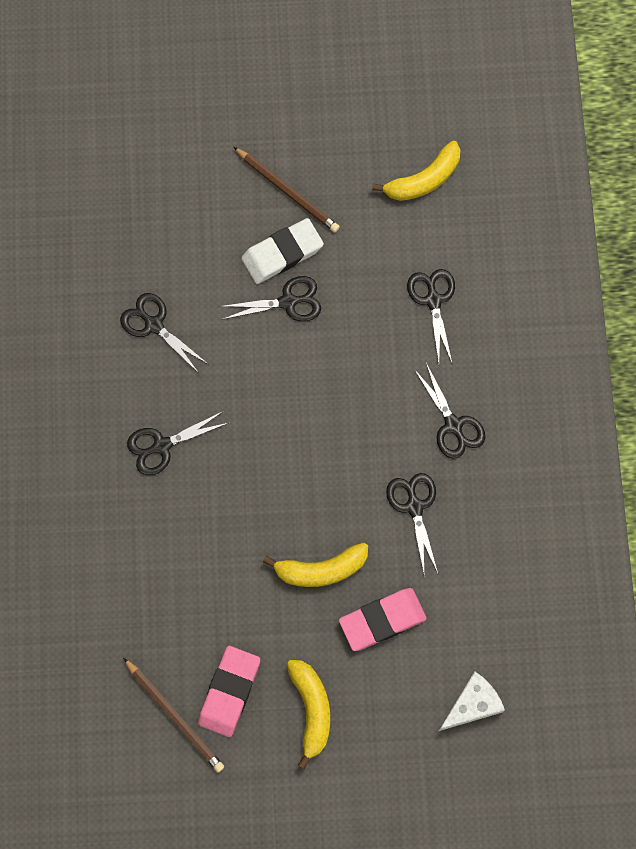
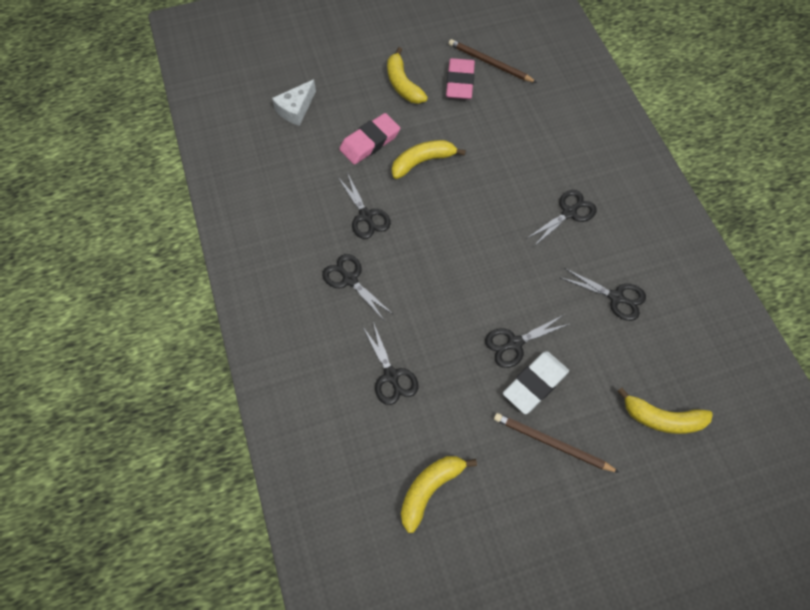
camera: 165 degrees right, 10 degrees down
none -> yellow banana [617,388,713,434]

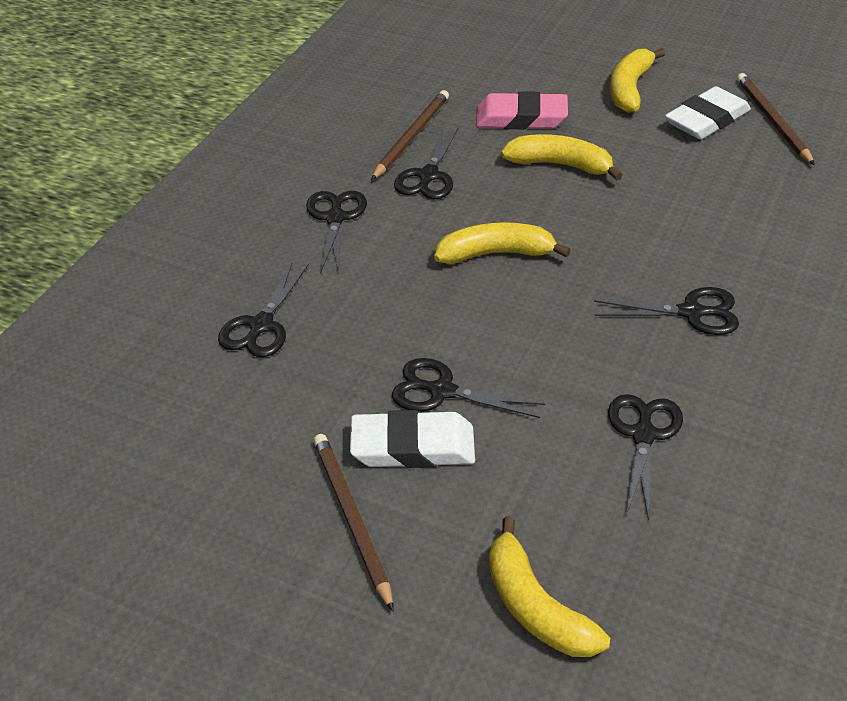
camera: 45 degrees right, 20 degrees down
white cheese [272,79,316,126] -> none
yellow banana [401,456,477,533] -> yellow banana moved to [434,222,571,264]
pink eraser [446,58,475,99] -> white eraser [665,86,751,139]
black scissors [559,268,646,321] -> black scissors turned 150 degrees counterclockwise [608,394,683,521]
none -> brown pencil [371,90,449,180]

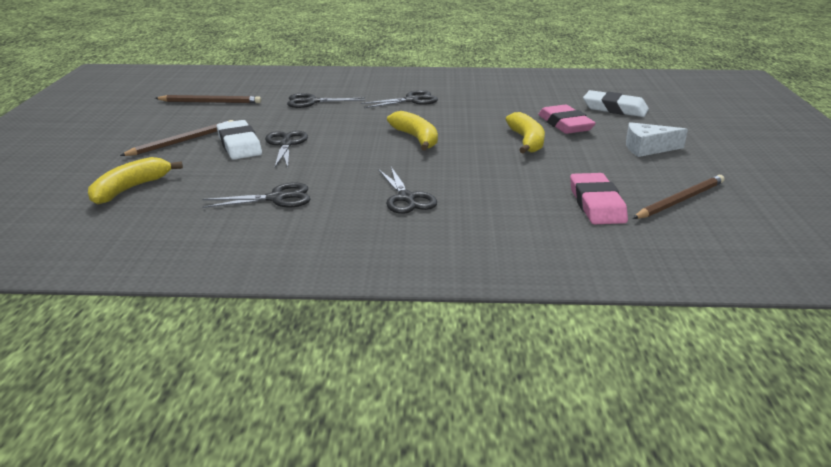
camera: 65 degrees right, 15 degrees down
brown pencil [371,90,449,180] -> brown pencil moved to [155,95,261,103]
black scissors [394,128,458,199] -> none
yellow banana [610,48,665,113] -> white cheese [626,122,688,157]
white eraser [665,86,751,139] -> white eraser moved to [583,90,649,117]
none -> pink eraser [570,173,628,224]

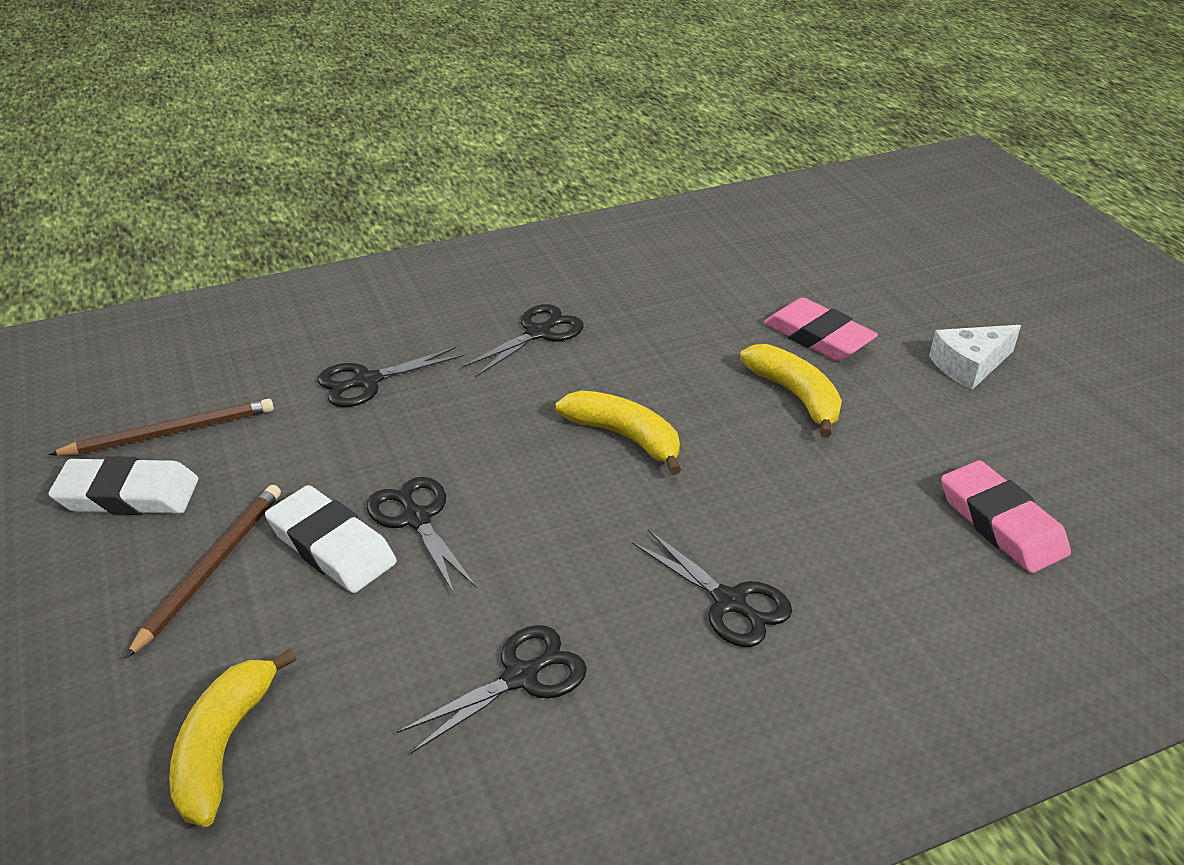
camera: 25 degrees left, 10 degrees up
white eraser [583,90,649,117] -> white eraser moved to [48,456,198,515]
brown pencil [633,175,725,219] -> none

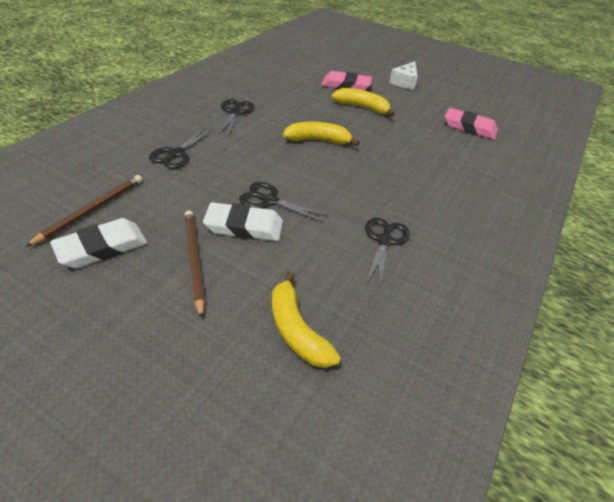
camera: 40 degrees left, 5 degrees up
black scissors [632,529,792,647] -> none

